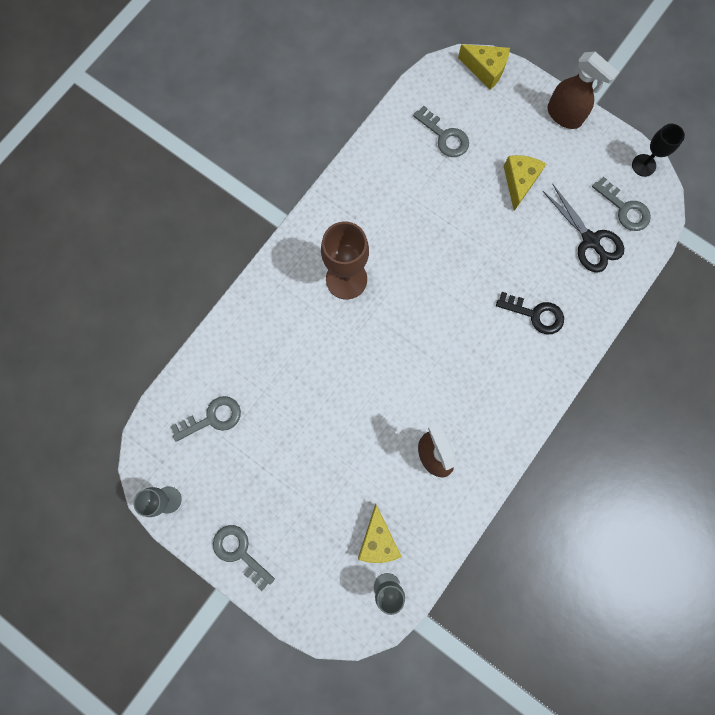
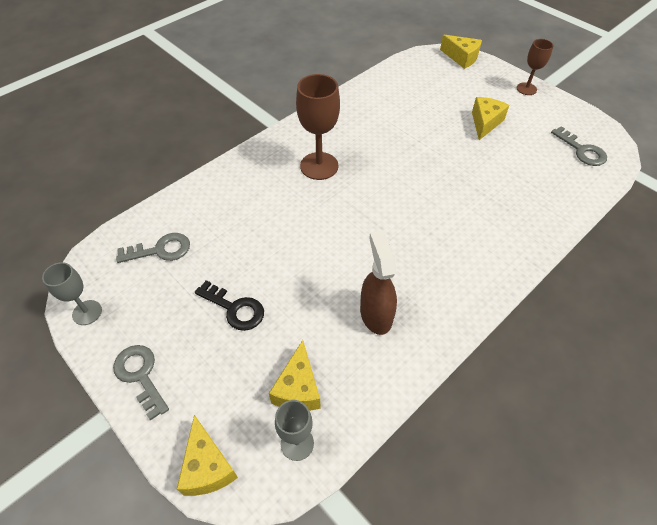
camera: 10 degrees right, 25 degrees down
grey key [413,106,469,157] -> none
black key [496,292,564,334] -> black key moved to [195,280,264,331]
black scissors [543,184,624,273] -> none
brown spray bottle [547,52,619,129] -> brown goblet [517,39,553,95]
black goblet [632,124,685,177] -> none
none -> yellow cheese [177,415,238,496]

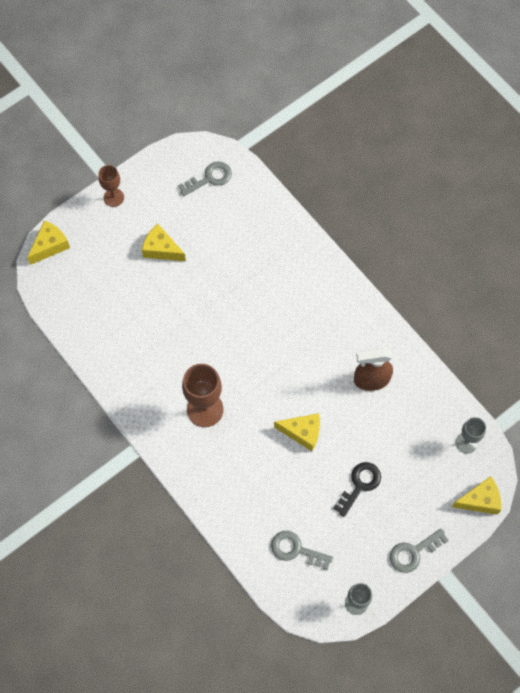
camera: 85 degrees left, 15 degrees up
grey key [116,233,190,263] -> grey key turned 60 degrees counterclockwise [271,531,333,570]
yellow cheese [269,340,321,411] -> yellow cheese moved to [274,413,320,451]

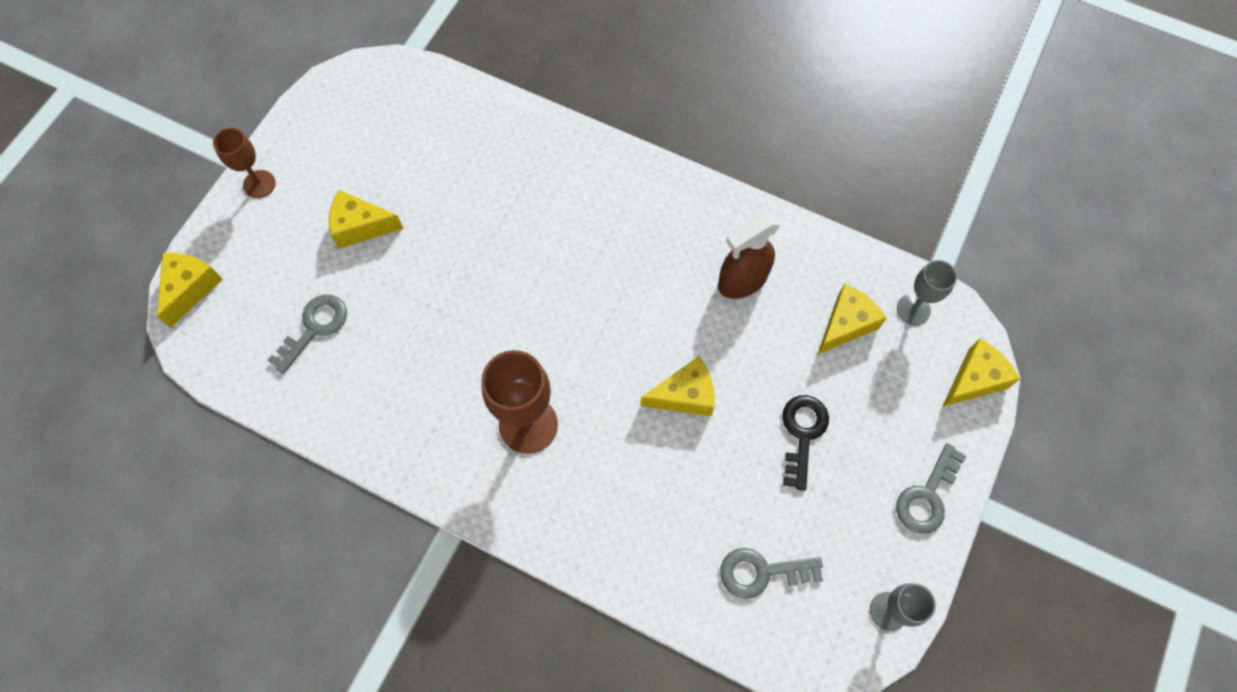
camera: 25 degrees left, 0 degrees up
grey key [178,161,232,196] -> grey key moved to [267,295,347,374]
none -> yellow cheese [817,284,887,355]

